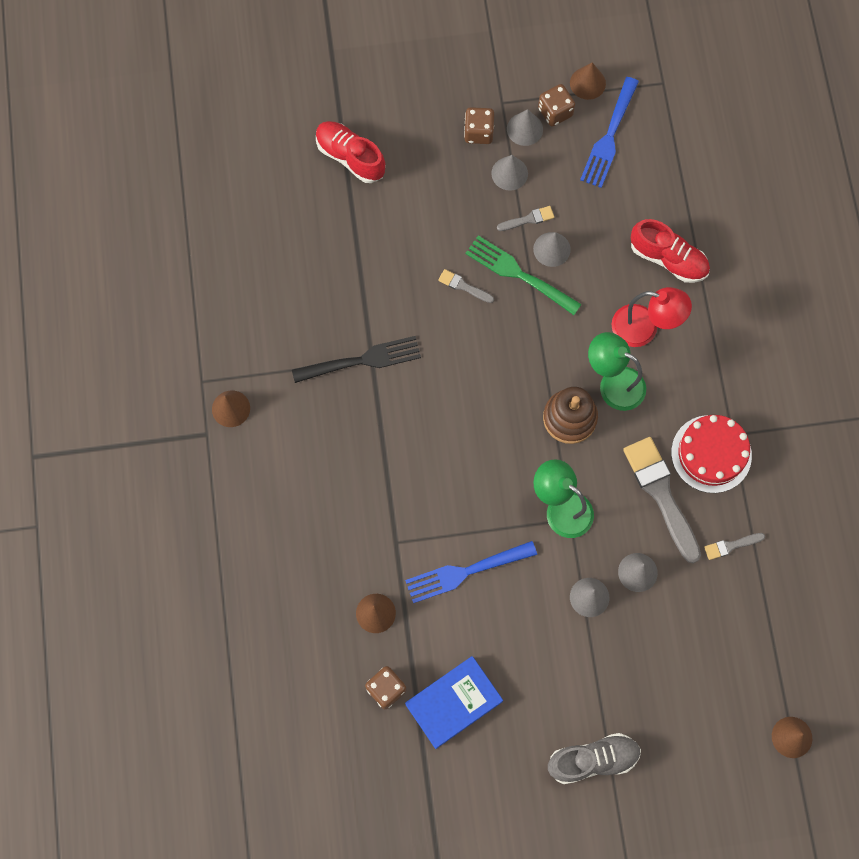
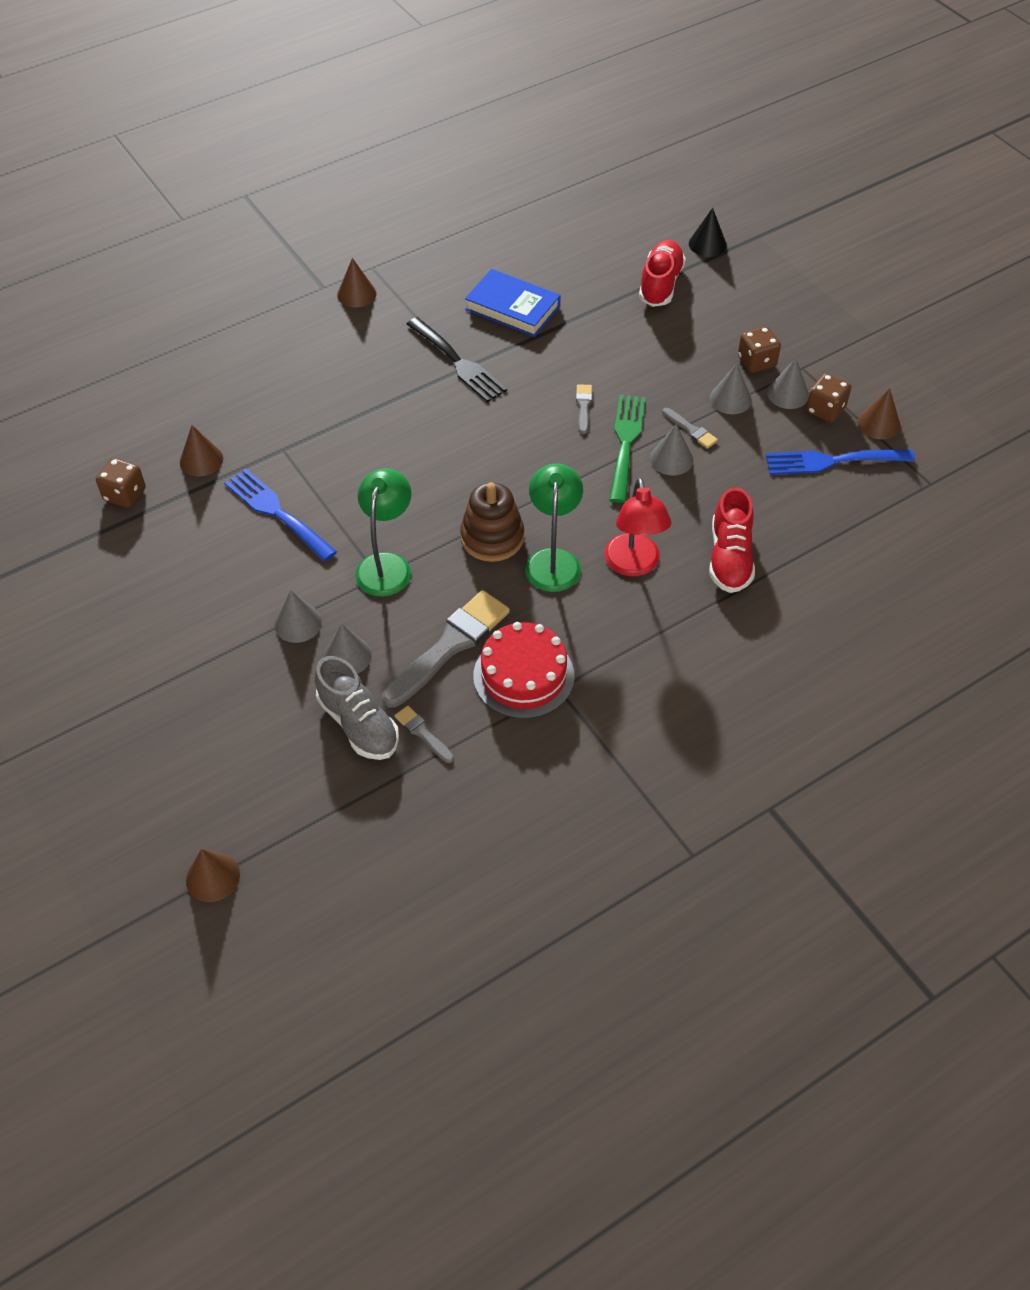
camera: 65 degrees right, 20 degrees down
blue book [405,656,503,749] -> blue book moved to [465,269,561,337]
grey shoe [548,733,641,784] -> grey shoe moved to [315,656,399,760]
none -> black cone [689,208,727,257]

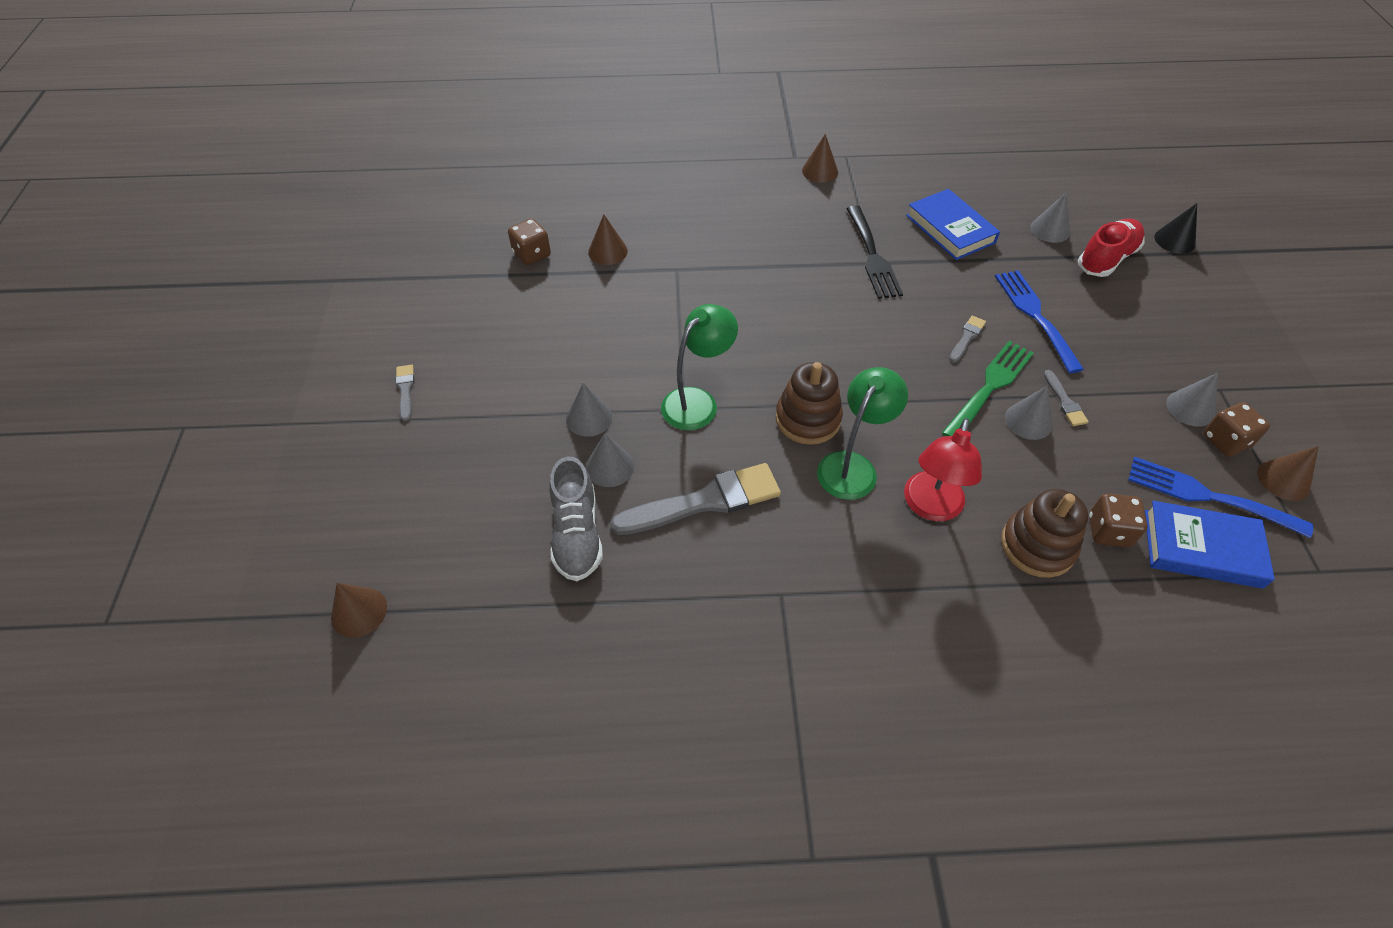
camera: 30 degrees right, 0 degrees up
blue fork [224,469,337,561] -> blue fork moved to [995,270,1084,373]
grey brush [394,706,454,763] -> grey brush moved to [396,365,414,422]
red cake [473,622,574,719] -> none
red shoe [709,487,755,593] -> brown stacking toy [1001,489,1088,578]
grey cone [710,363,752,414] -> grey cone moved to [1030,192,1070,243]
brown dice [738,326,781,373] -> brown dice moved to [1089,493,1148,547]
none -> blue book [1145,501,1275,589]

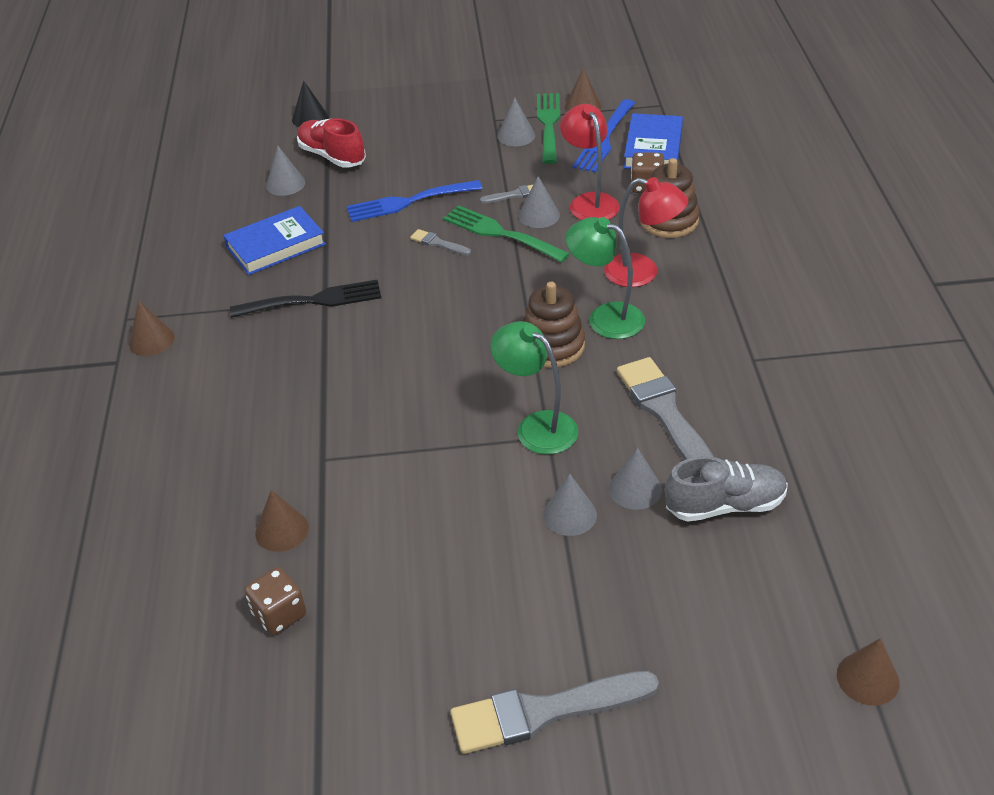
camera: 90 degrees left, 10 degrees down
grey brush [396,365,414,422] -> grey brush [450,671,659,754], size x2.17
brown dice [1203,402,1270,457] -> green fork [537,93,560,164]
none -> red lamp [560,104,620,220]

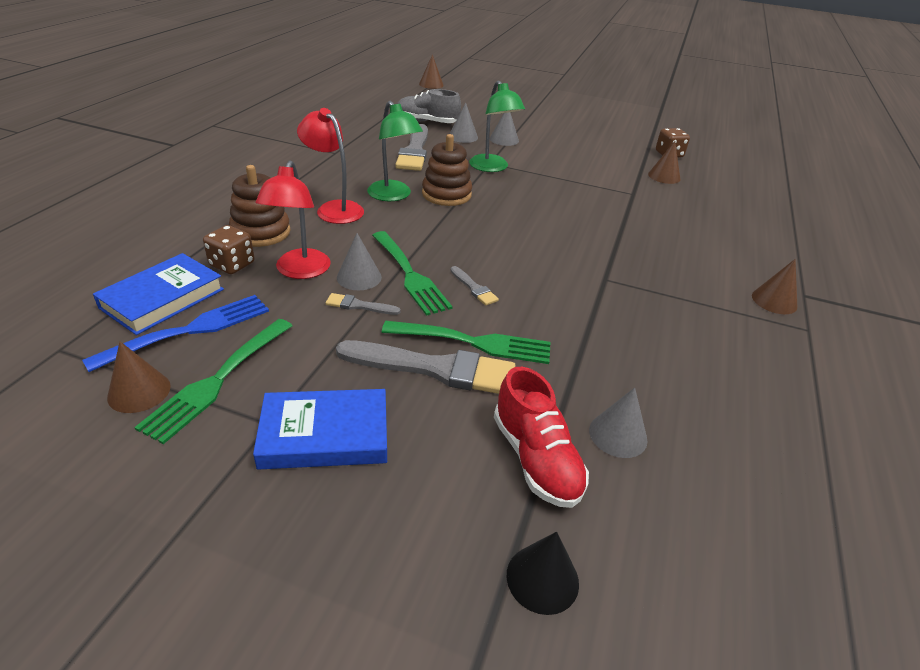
camera: 160 degrees left, 5 degrees down
blue book [223,206,326,275] -> blue book moved to [253,389,387,469]
black fork [230,279,381,318] -> none
blue fork [346,180,483,222] -> green fork [382,321,551,364]
grey brush [450,671,659,754] -> grey brush moved to [336,340,516,394]
grey cone [497,97,535,146] -> none

